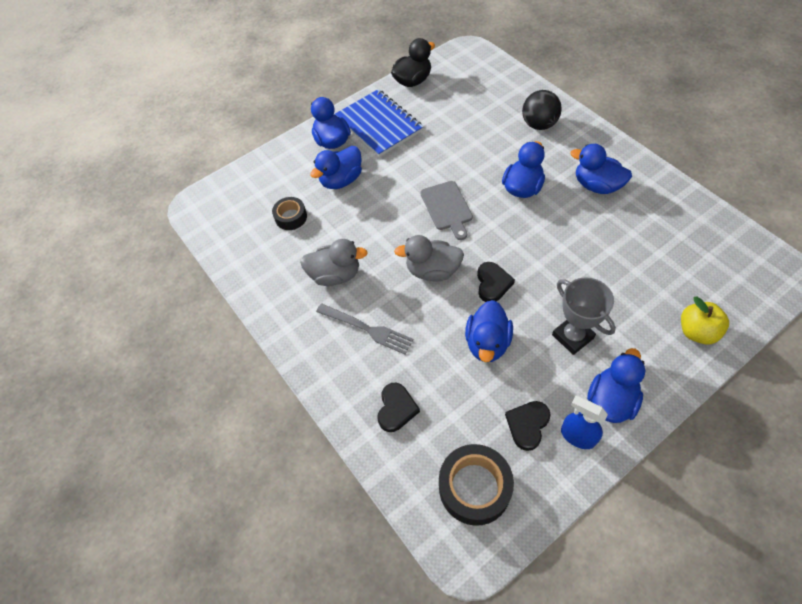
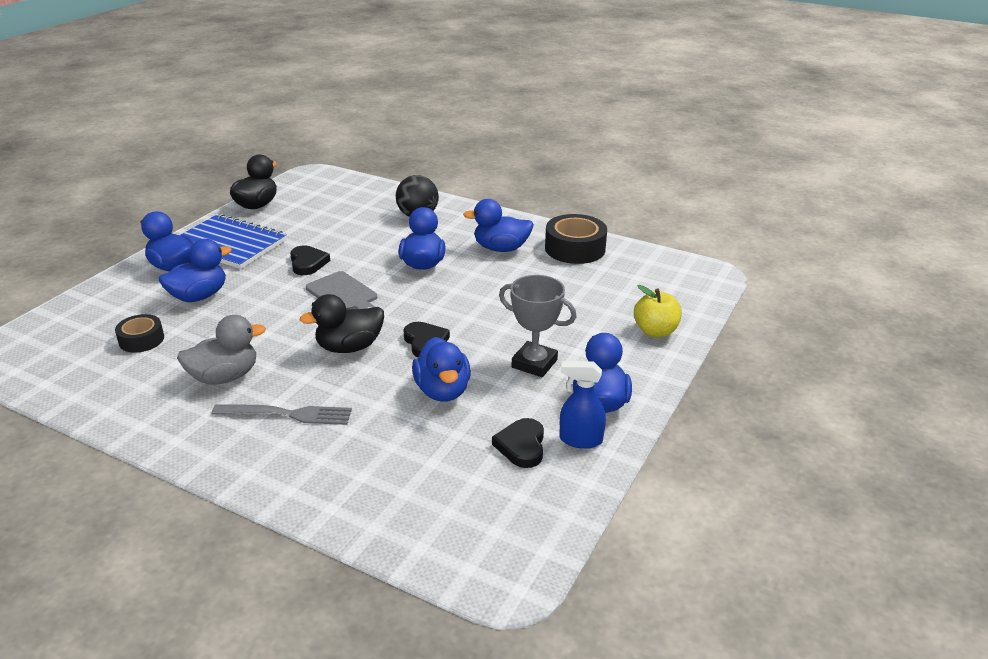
camera: 30 degrees left, 25 degrees down
blue duck [310,146,362,189] -> blue duck turned 150 degrees counterclockwise [159,239,232,302]
black heart [377,383,420,432] -> black heart moved to [290,245,330,275]
grey duck [394,235,464,282] -> black duck [300,294,384,353]
black tape [439,444,514,526] -> black tape moved to [545,214,607,264]

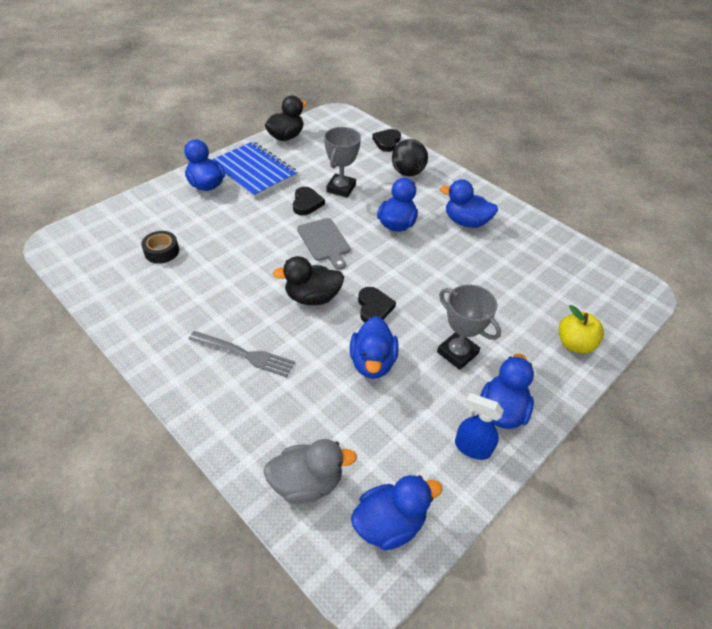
camera: 15 degrees right, 15 degrees up
blue duck [159,239,232,302] -> blue duck moved to [351,475,443,550]
grey duck [177,315,266,385] -> grey duck moved to [263,439,357,504]
black heart [492,418,544,468] -> black heart moved to [372,129,401,152]
black tape [545,214,607,264] -> none
none -> grey trophy [324,127,361,198]

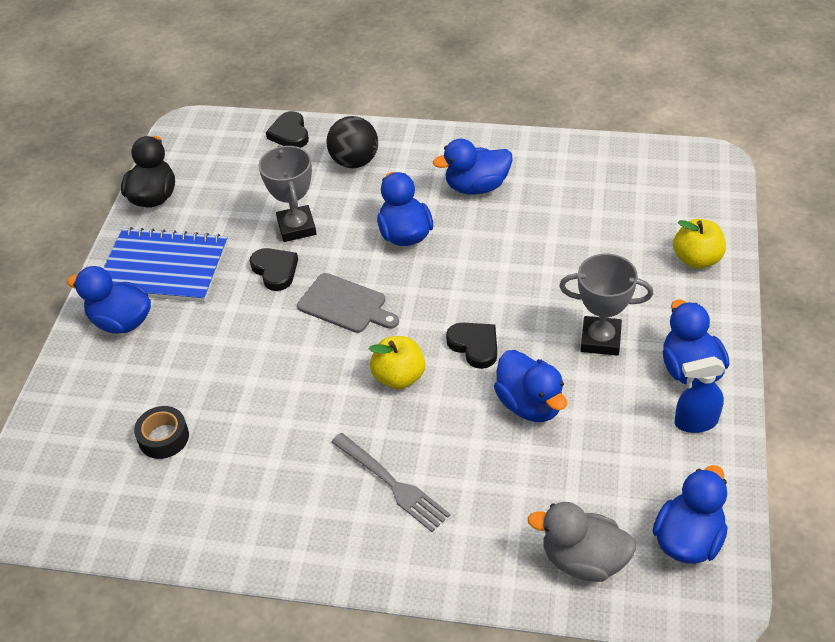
camera: 30 degrees left, 0 degrees up
grey fork [189,331,295,377] -> grey fork turned 60 degrees clockwise [331,433,450,532]
grey duck [263,439,357,504] -> grey duck turned 120 degrees counterclockwise [528,502,637,582]
black duck [272,256,344,305] -> yellow apple [369,336,425,389]

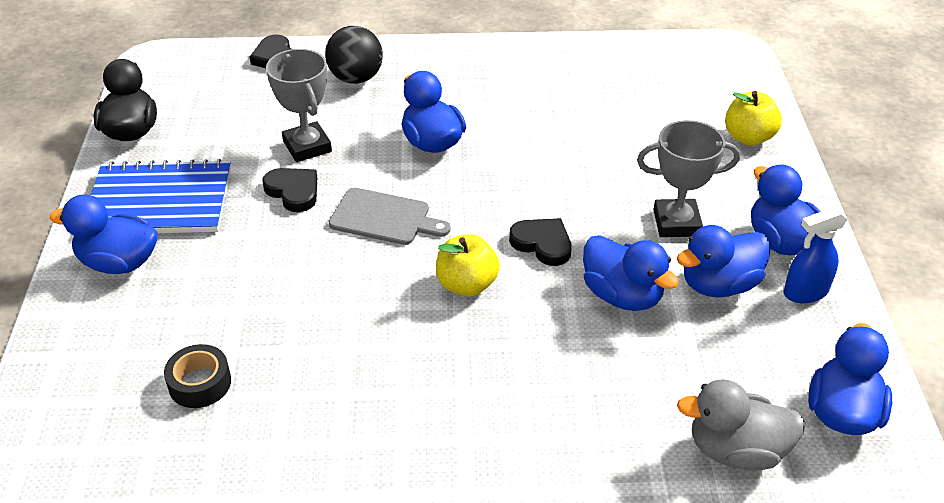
camera: 15 degrees left, 5 degrees down
grey fork [331,433,450,532] -> none
blue duck [433,139,513,195] -> blue duck moved to [677,225,771,297]

